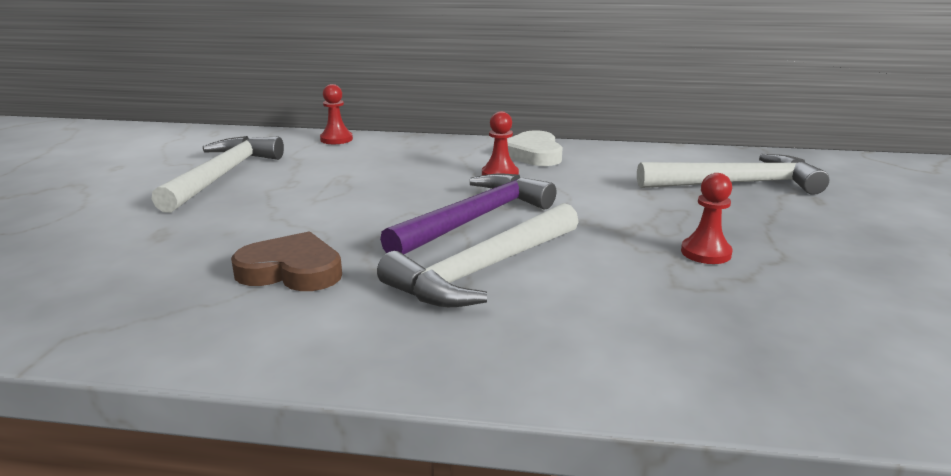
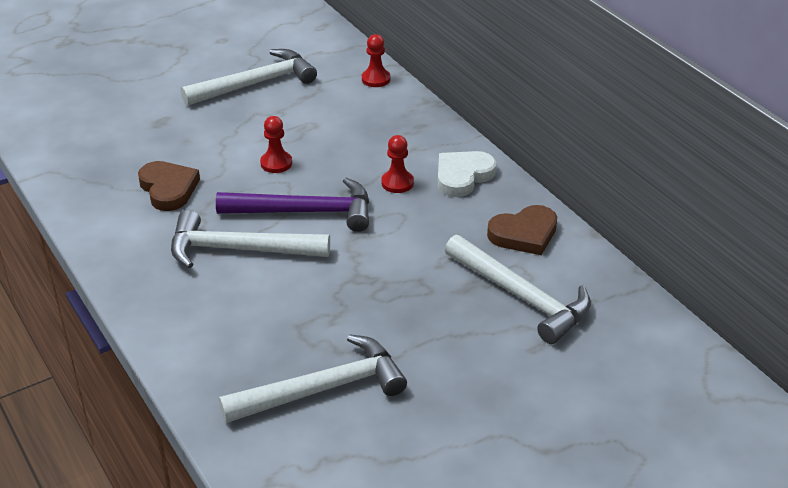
camera: 50 degrees right, 15 degrees up
red pawn [681,173,733,264] -> red pawn moved to [260,116,292,173]
none -> white hammer [219,334,407,423]
none -> brown heart [487,205,557,255]

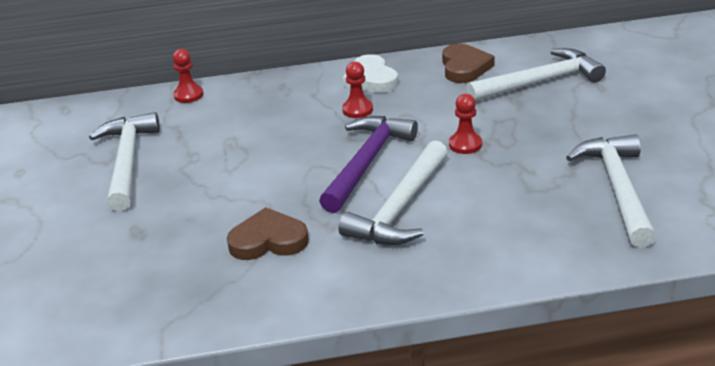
camera: 65 degrees left, 5 degrees down
red pawn [260,116,292,173] -> red pawn moved to [449,94,482,154]

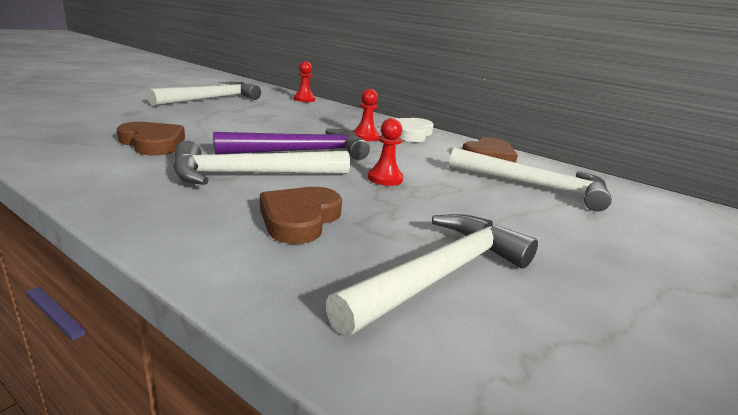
camera: 40 degrees right, 10 degrees down
none -> brown heart [260,187,342,244]

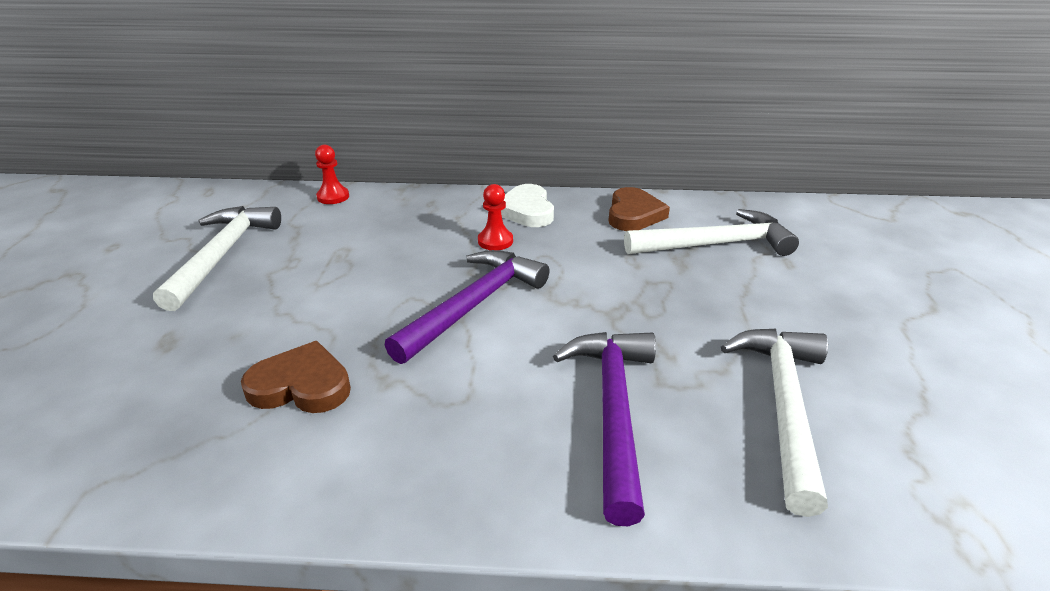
camera: 30 degrees left, 10 degrees up
white hammer [173,141,350,185] -> none
brown heart [260,187,342,244] -> purple hammer [553,332,656,526]
red pawn [368,118,403,186] -> none

